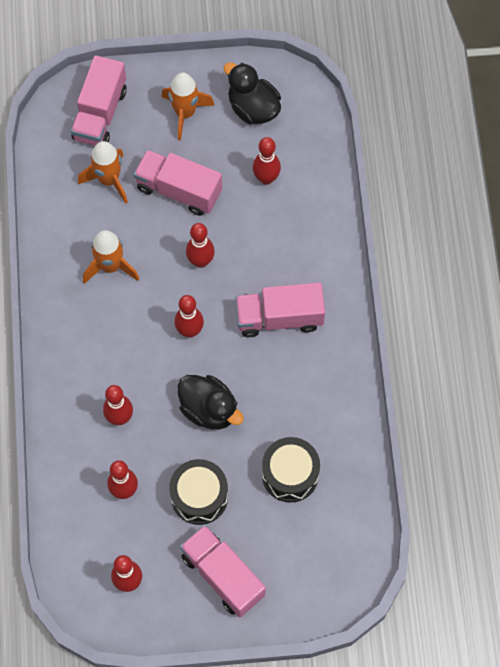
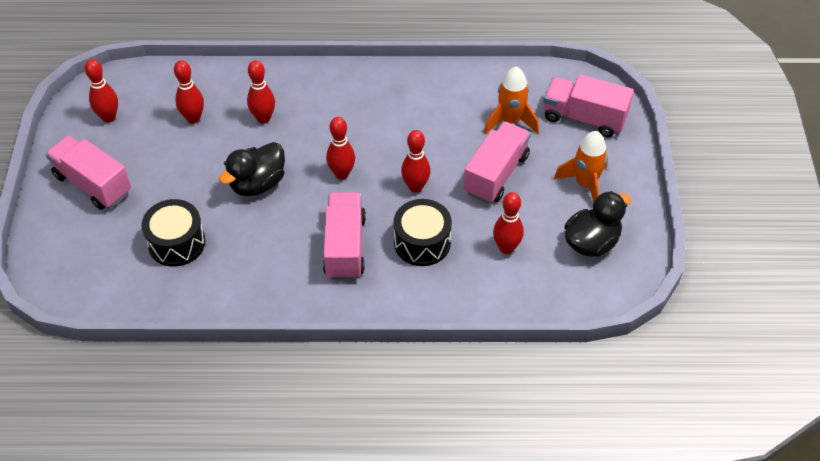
camera: 95 degrees right, 15 degrees down
orange rocket [83,230,139,284] -> none
black drum [169,459,228,525] -> black drum moved to [394,199,452,266]
pink truck [180,525,266,617] -> pink truck turned 105 degrees counterclockwise [45,135,131,210]

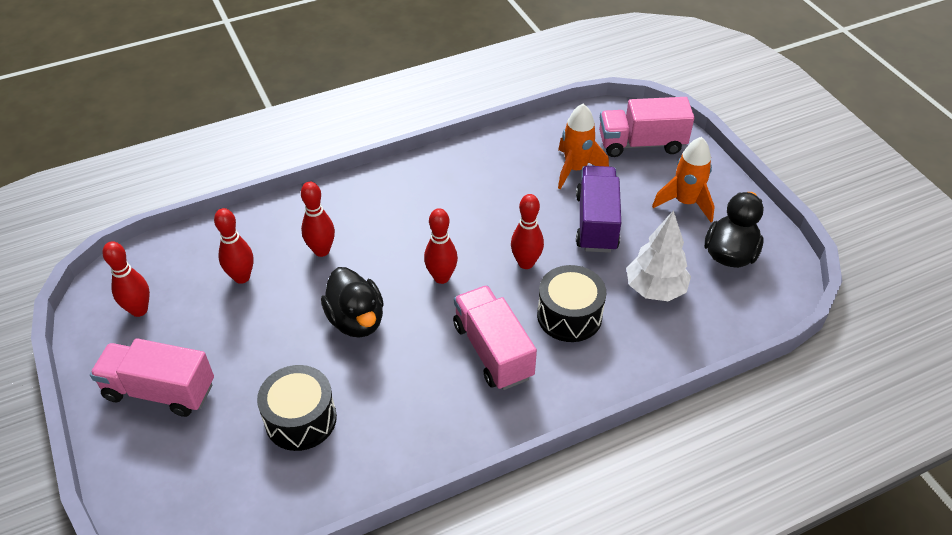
camera: 25 degrees left, 5 degrees down
black duck [219,142,285,196] -> black duck turned 45 degrees counterclockwise [321,267,384,338]
pink truck [463,121,531,203] -> purple truck [576,166,621,253]
red bowling pin [493,192,524,254] -> white tree [626,210,691,301]

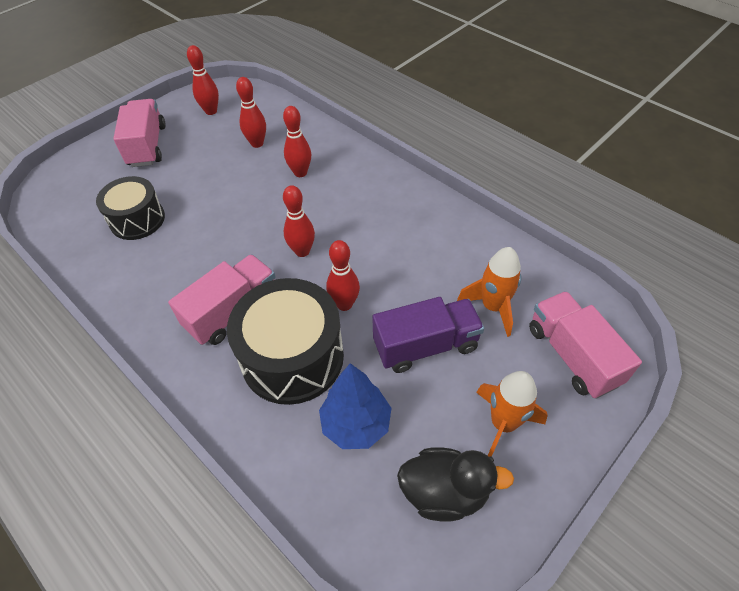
camera: 70 degrees right, 5 degrees up
black duck [321,267,384,338] -> none
black drum [537,265,606,342] -> black drum [227,278,344,405], size x1.57
white tree [626,210,691,301] -> blue tree [319,363,391,449]

